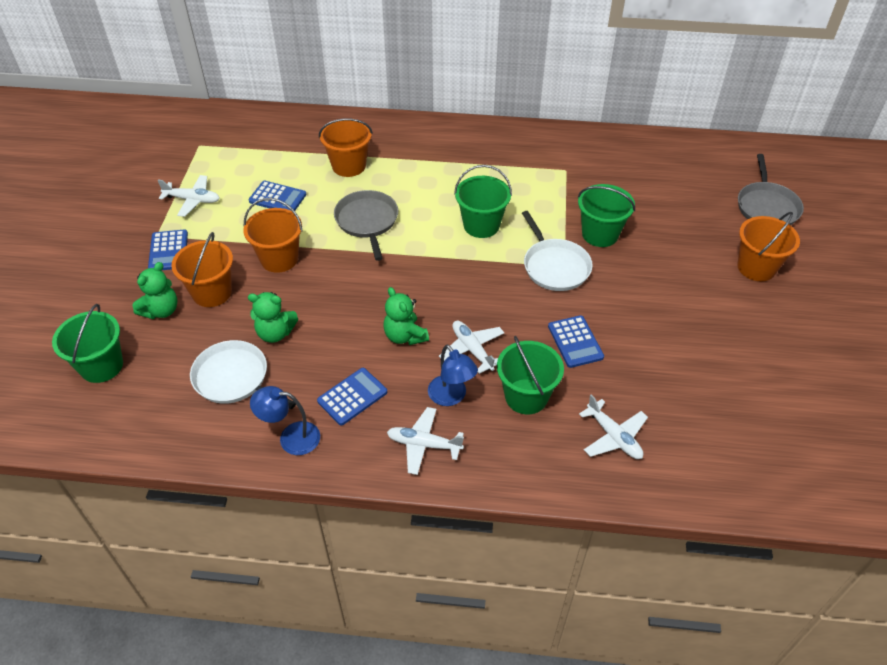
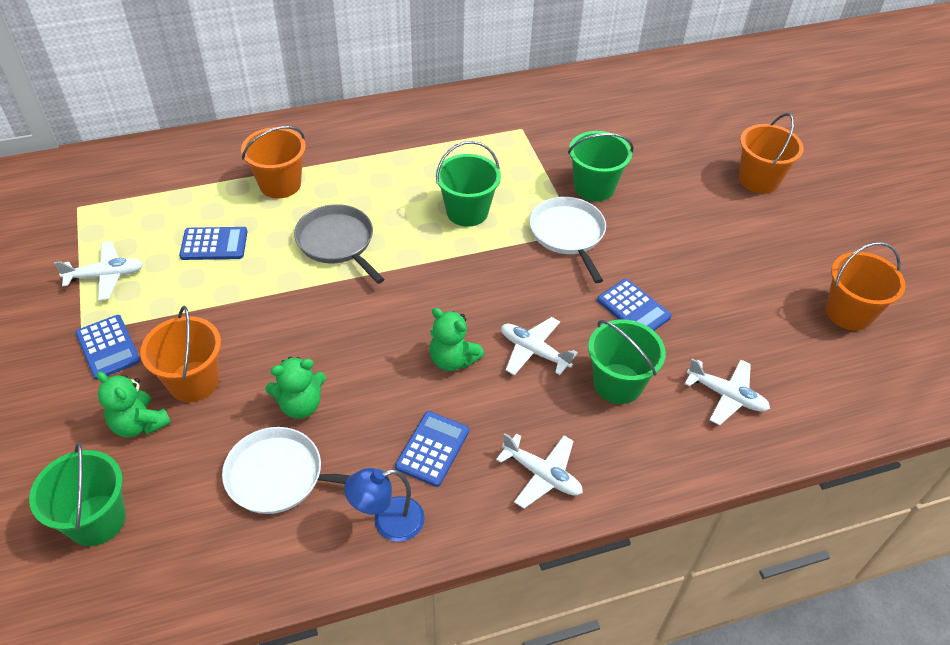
camera: 25 degrees left, 0 degrees up
green teddy bear [132,262,177,319] -> green teddy bear turned 120 degrees clockwise [97,371,171,438]
orange bucket [243,198,303,273] -> orange bucket moved to [826,242,905,331]
white plane [387,407,464,475] -> white plane turned 135 degrees counterclockwise [496,433,583,509]
blue lamp [428,344,478,406] -> none
white pan [522,211,593,291] -> white pan turned 150 degrees counterclockwise [529,197,606,283]
grey pan [738,154,804,225] -> none

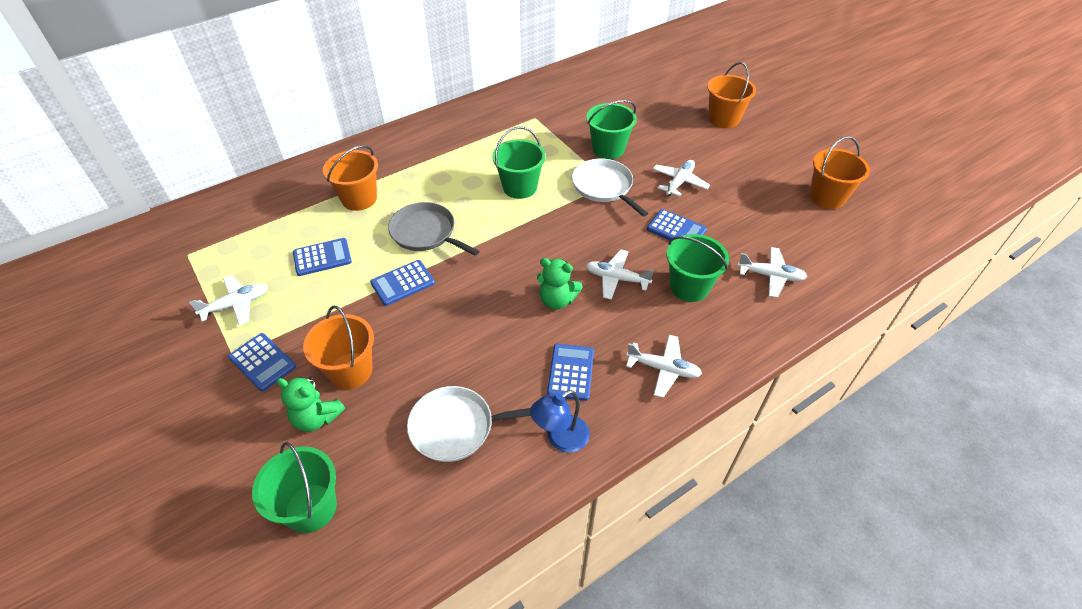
camera: 15 degrees left, 0 degrees up
green teddy bear [265,357,326,419] -> none
none -> blue calculator [370,260,435,306]
none -> white plane [653,160,710,197]

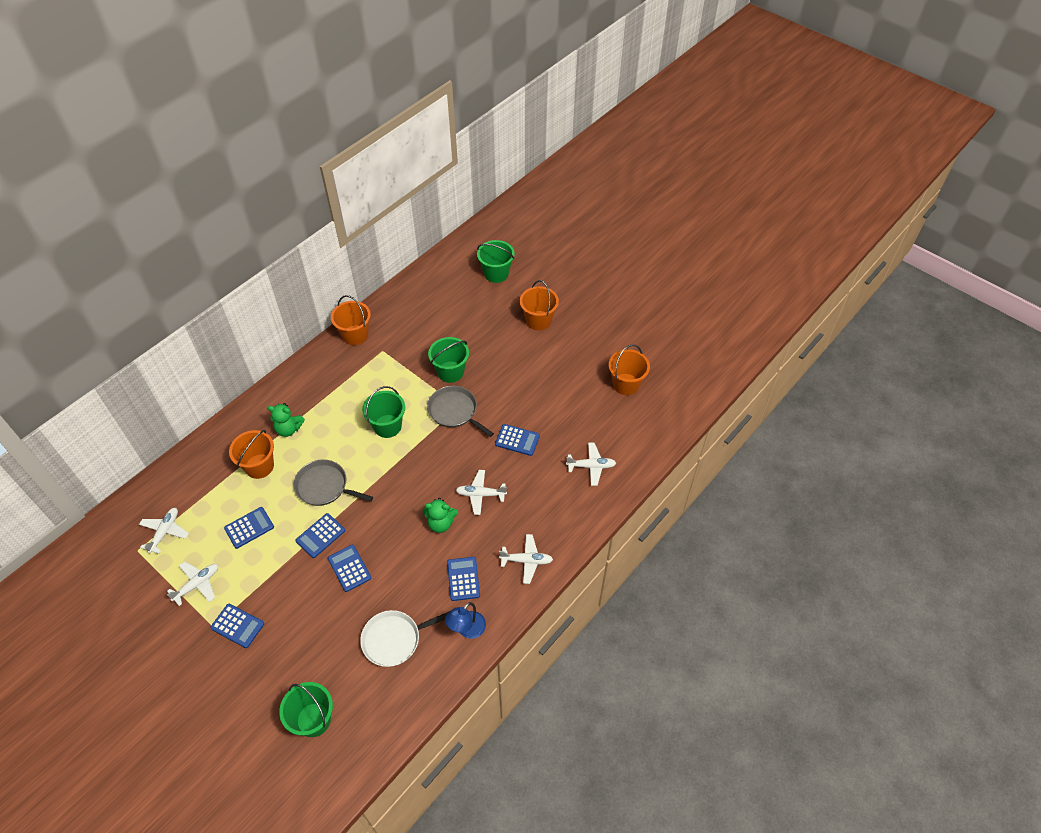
camera: 15 degrees left, 5 degrees up
green teddy bear [276,376,345,432] -> green teddy bear moved to [267,403,305,437]
orange bucket [303,306,374,389] -> orange bucket moved to [331,295,371,345]
white pan [572,158,648,217] -> grey pan [427,386,494,437]
white plane [653,160,710,197] -> white plane moved to [139,508,189,554]
green bucket [666,234,729,302] -> green bucket moved to [477,240,515,283]
none -> blue calculator [328,545,371,592]

